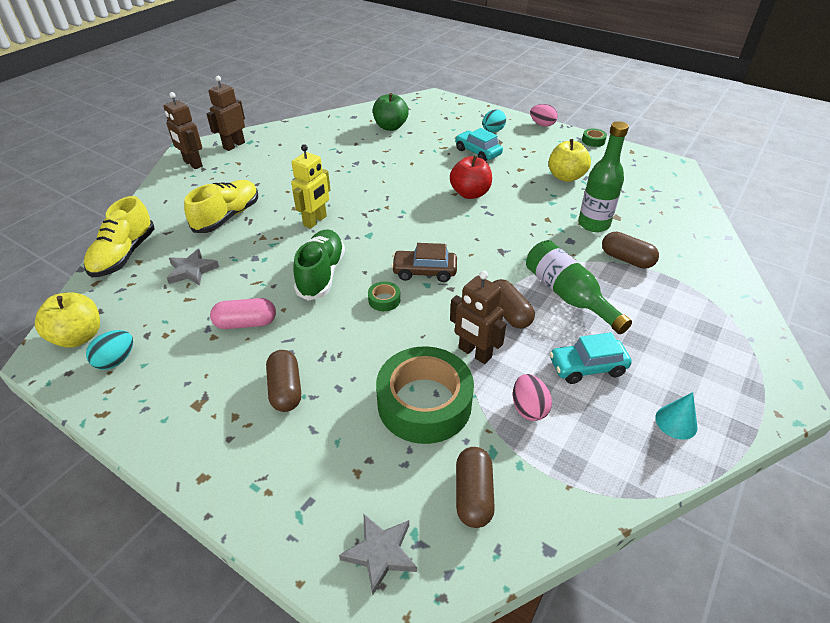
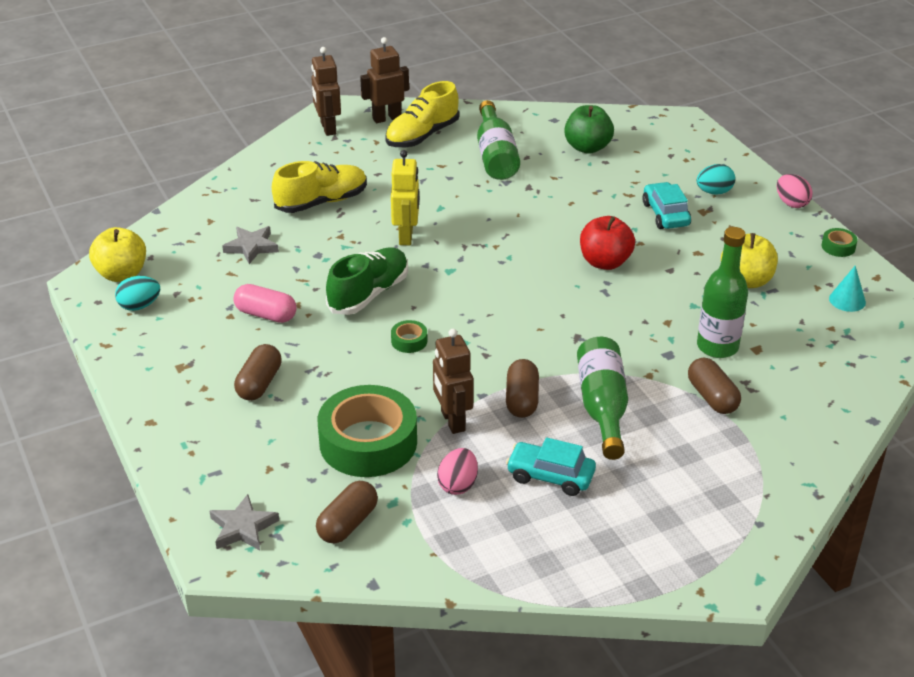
camera: 30 degrees right, 5 degrees down
yellow shoe [84,196,155,277] -> yellow shoe moved to [385,81,459,147]
yellow robot [291,144,330,229] -> yellow robot turned 60 degrees counterclockwise [391,150,419,245]
brown car [391,243,457,282] -> none
turquoise cone [655,392,698,440] -> turquoise cone moved to [829,266,866,312]
none -> green bottle [477,100,520,180]

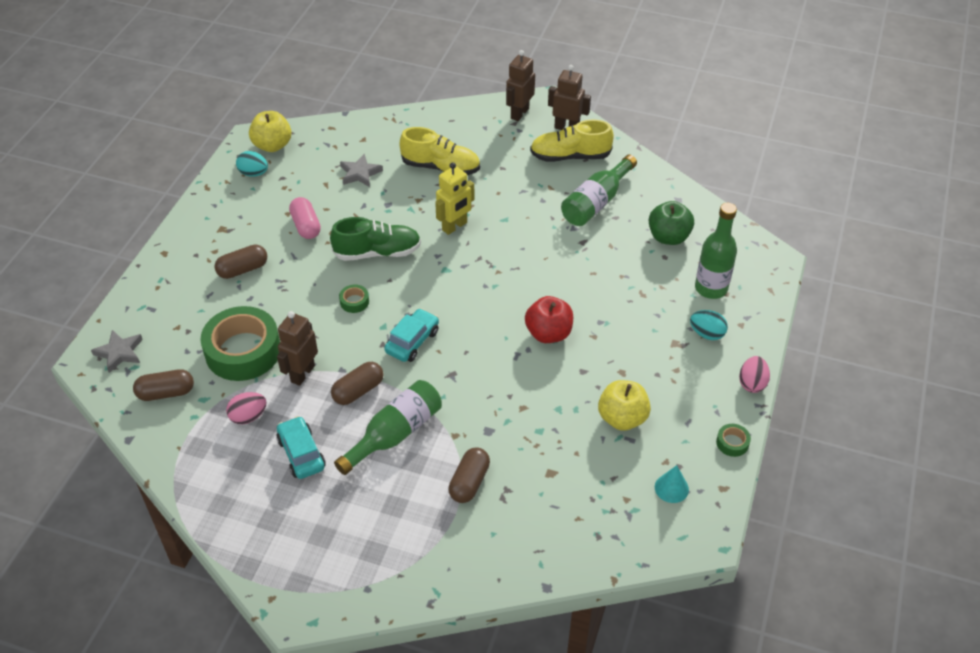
camera: 45 degrees right, 10 degrees up
turquoise car [642,182,691,229] -> turquoise car moved to [384,308,439,362]
green bottle [697,227,748,358] -> green bottle moved to [695,203,737,299]

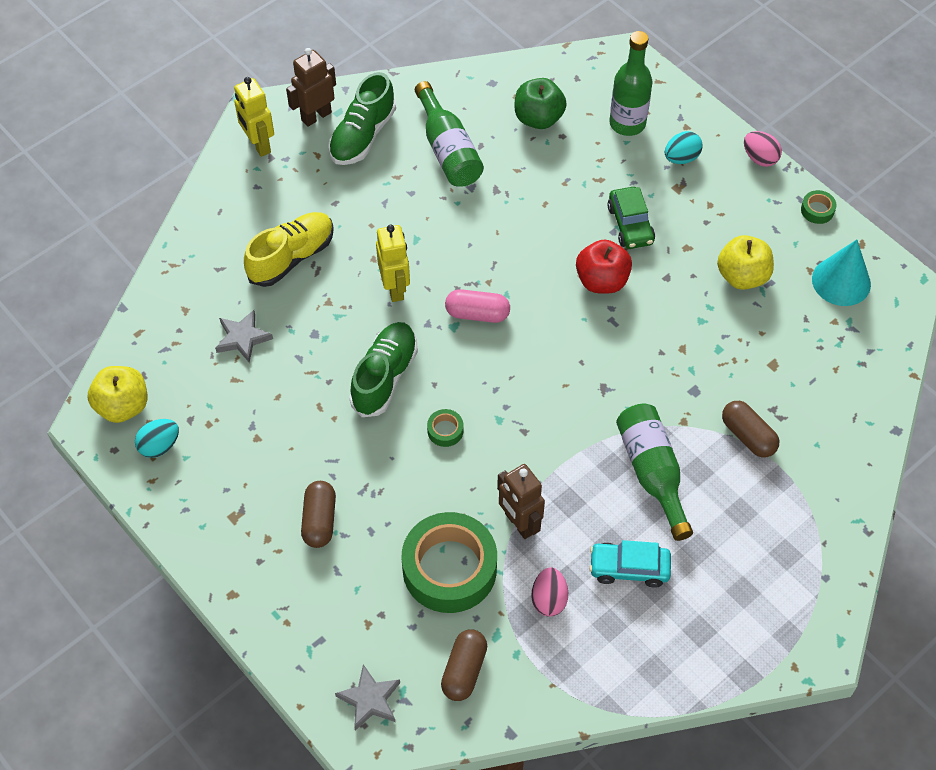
camera: 60 degrees left, 10 degrees up
pink capsule [289,197,321,239] -> pink capsule moved to [445,289,510,323]
brown capsule [331,362,384,405] -> none
turquoise car [384,308,439,362] -> none
brown robot [506,50,535,121] -> yellow robot [234,77,274,157]
yellow shoe [530,120,614,162] -> green shoe [328,72,396,165]
turquoise cone [655,465,689,503] -> turquoise cone [812,240,871,306], size x1.67
none -> green car [607,187,655,249]

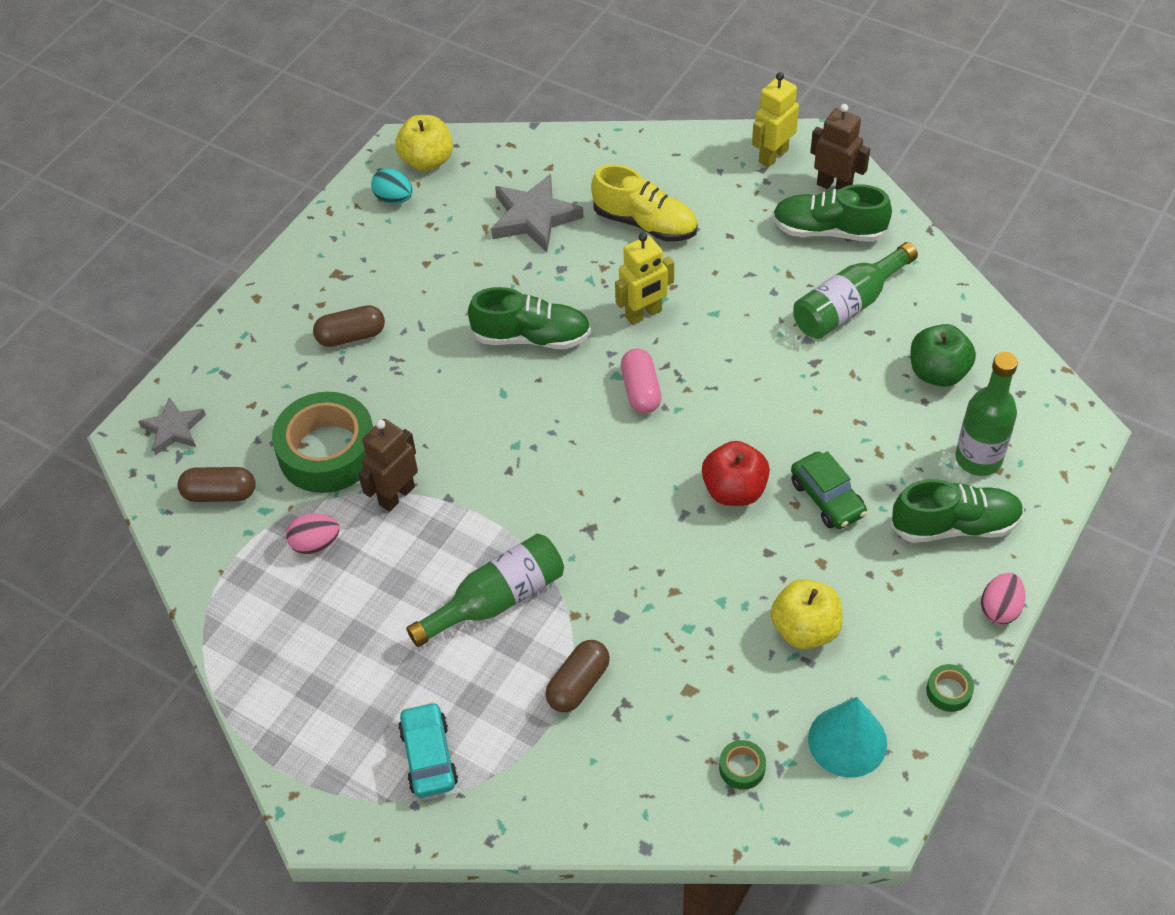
camera: 75 degrees right, 5 degrees down
grey star [215,310,273,363] -> grey star [491,174,584,252], size x1.58
green tape [427,409,463,447] -> green tape moved to [719,740,766,790]
turquoise car [589,540,671,588] -> turquoise car moved to [398,701,458,798]
green car [607,187,655,249] -> green car turned 90 degrees counterclockwise [791,451,867,529]
turquoise egg [665,131,703,164] -> green shoe [891,479,1024,543]

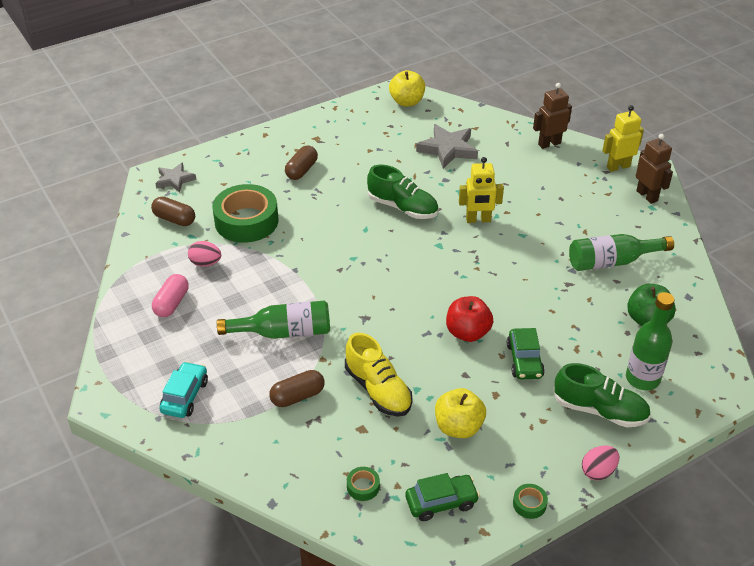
camera: 25 degrees right, 10 degrees down
brown capsule [313,305,385,347] -> brown capsule turned 75 degrees counterclockwise [285,145,318,180]
brown robot [358,419,418,512] -> brown robot moved to [533,83,572,149]
turquoise egg [371,168,413,204] -> none
yellow shoe [591,164,698,242] -> yellow shoe moved to [345,333,413,417]
pink capsule [621,349,662,414] -> pink capsule moved to [152,274,189,317]
green shoe [773,184,892,242] -> none
turquoise cone [808,697,887,778] -> green car [405,473,480,521]

